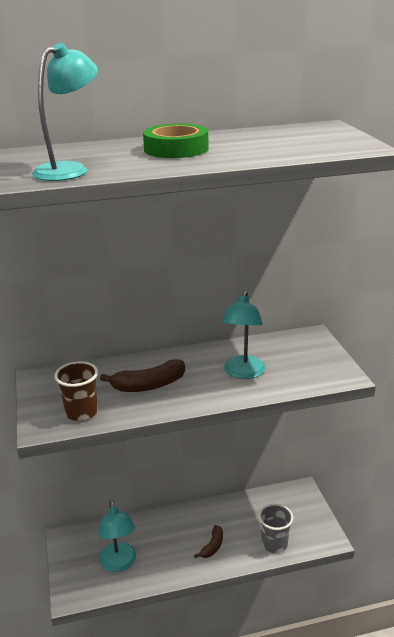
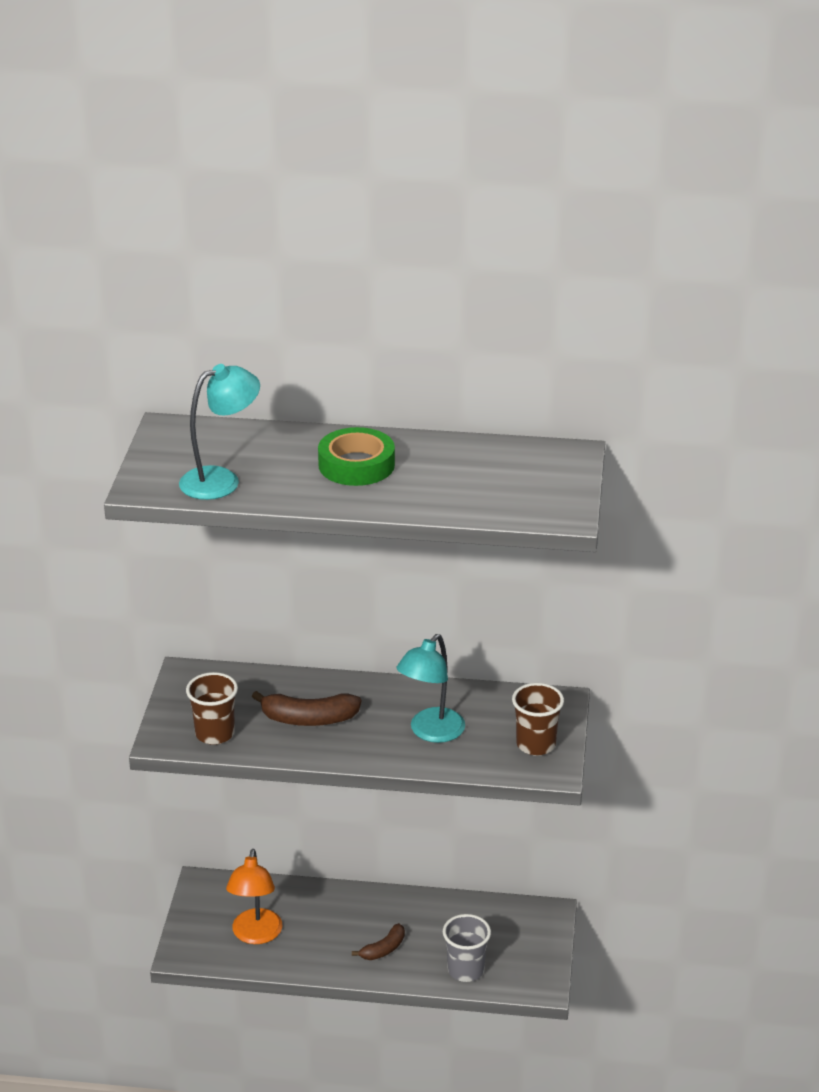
camera: 20 degrees right, 5 degrees up
turquoise lamp [98,500,136,572] -> orange lamp [226,849,282,944]
none -> brown cup [512,683,564,756]

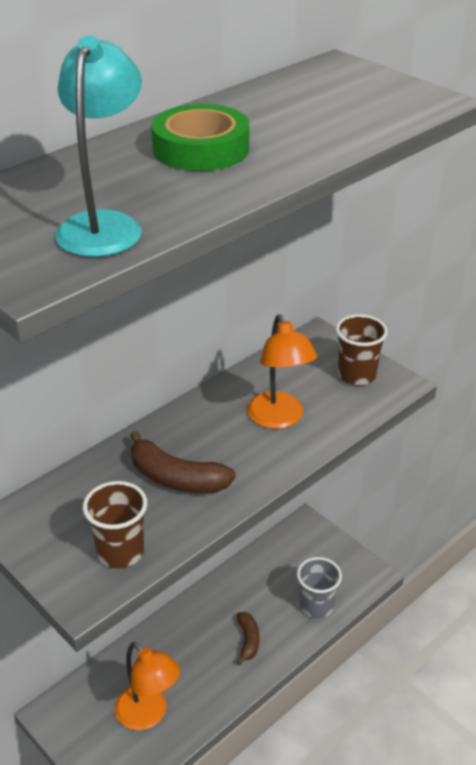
camera: 50 degrees left, 5 degrees up
brown banana [252,691,361,726] -> brown banana turned 75 degrees clockwise [130,431,236,493]
turquoise lamp [397,634,465,743] -> orange lamp [247,314,317,429]

